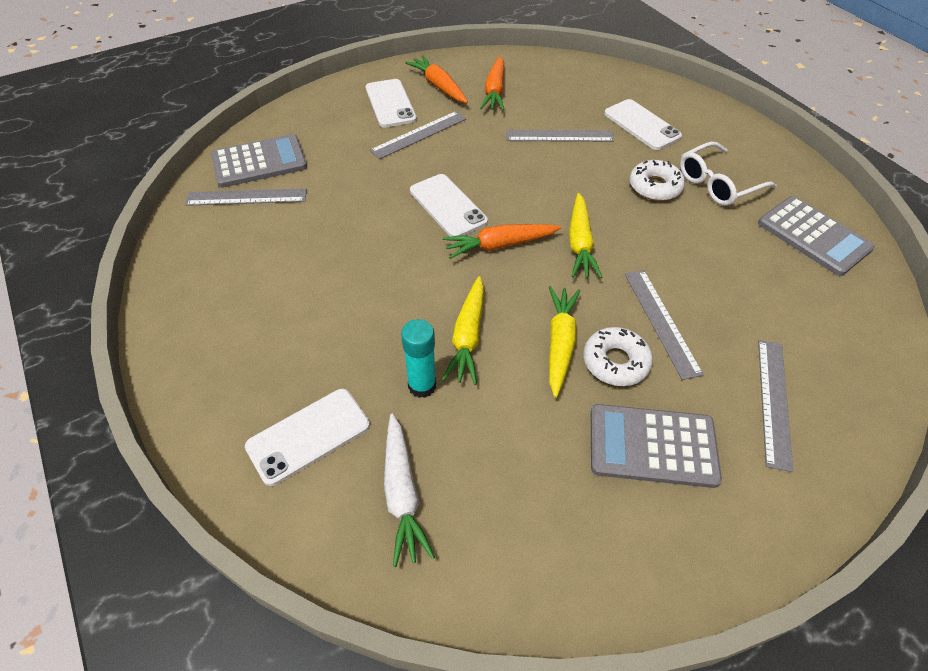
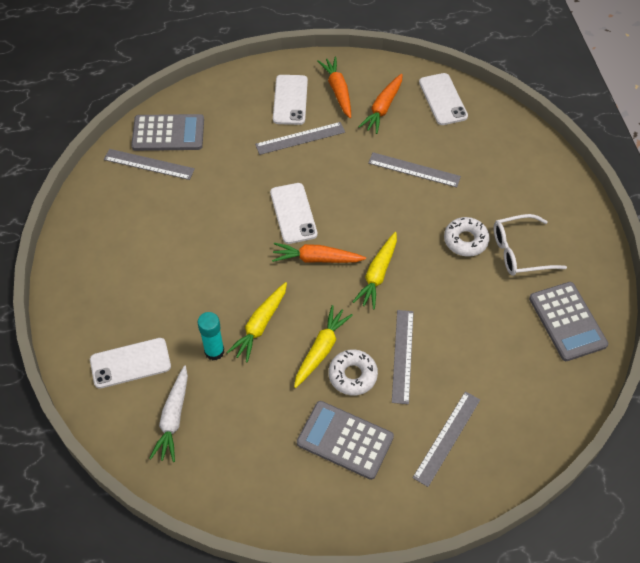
camera: 20 degrees right, 5 degrees up
white phone [604,99,682,150] -> white phone moved to [419,73,468,125]

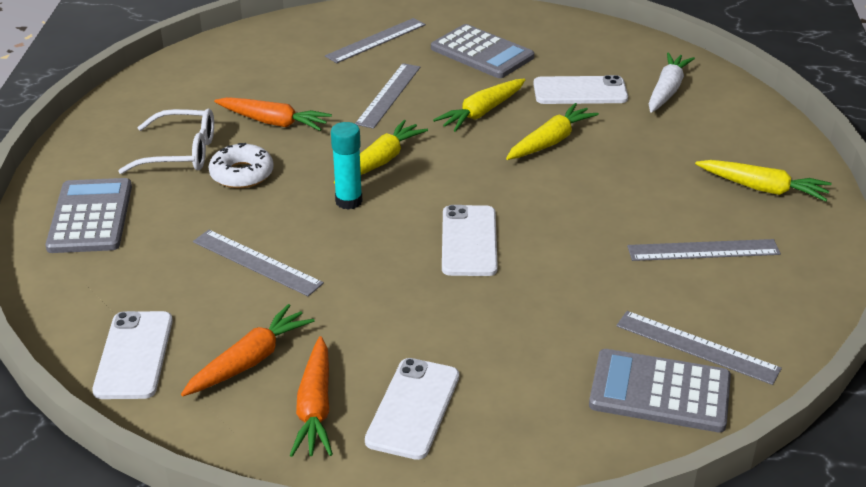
camera: 165 degrees left, 20 degrees down
white phone [90,338,171,389] -> white phone moved to [533,75,628,104]
turquoise glue stick [198,312,224,361] -> turquoise glue stick moved to [331,122,363,210]
grey ruler [255,122,345,155] -> grey ruler moved to [627,239,781,261]
orange carrot [272,243,366,263] -> orange carrot moved to [214,97,332,131]
white donut [328,349,378,396] -> none
grey calculator [529,282,608,361] -> grey calculator moved to [45,178,132,253]
none -> yellow carrot [695,160,832,202]

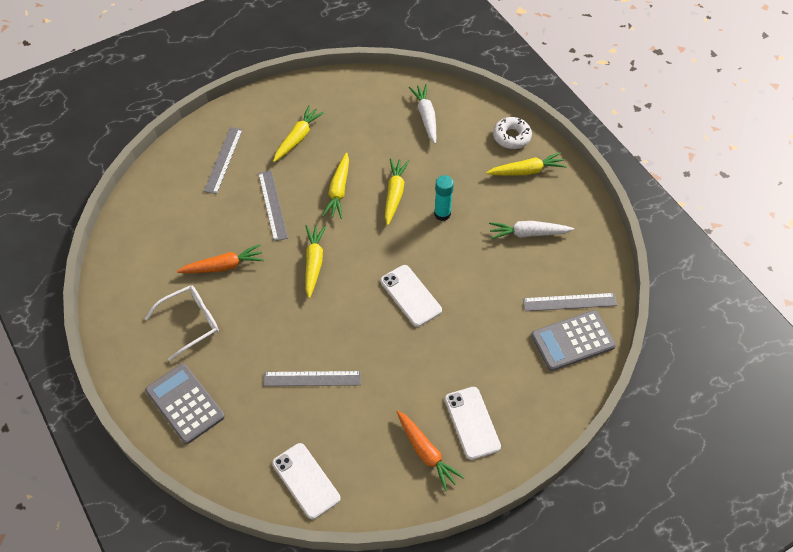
camera: 35 degrees left, 20 degrees up
orange carrot [181,304,314,396] -> none
white donut [208,143,274,188] -> white donut moved to [493,117,532,149]
turquoise glue stick [331,122,363,210] -> turquoise glue stick moved to [434,175,454,221]
grey calculator [431,24,534,78] -> yellow carrot [273,105,325,162]
white phone [533,75,628,104] -> none
grey ruler [627,239,781,261] -> white carrot [489,221,574,240]

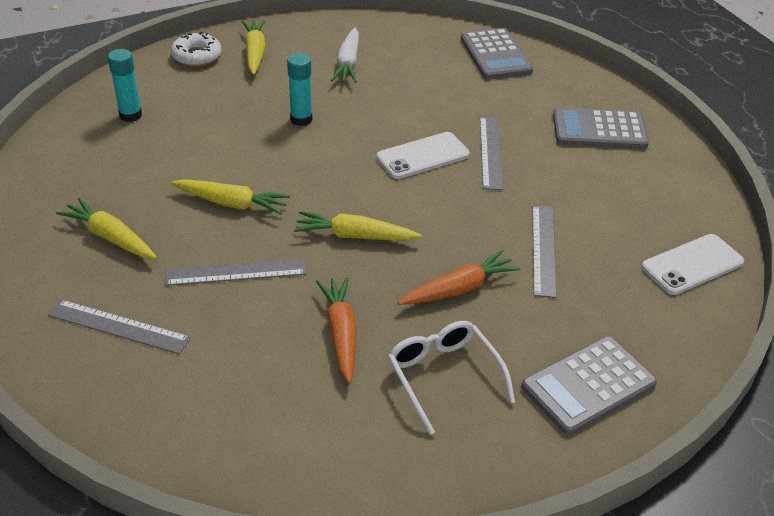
camera: 85 degrees left, 15 degrees down
yellow carrot [385,158,409,225] -> none
orange carrot [396,410,464,491] -> orange carrot moved to [398,250,520,305]
white carrot [409,84,436,144] -> turquoise glue stick [108,49,142,122]
white phone [445,387,501,460] -> grey calculator [553,107,649,149]
grey ruler [523,293,617,311] -> grey ruler moved to [480,117,503,190]

